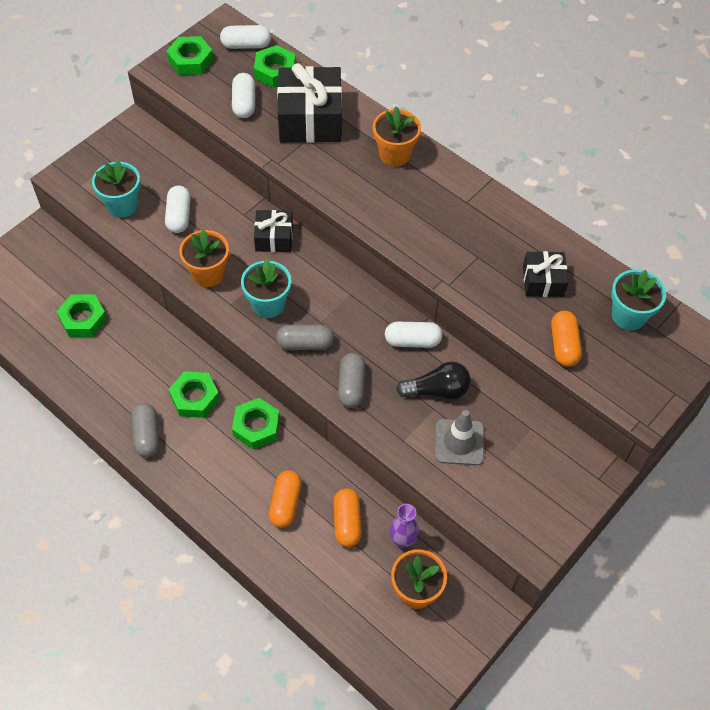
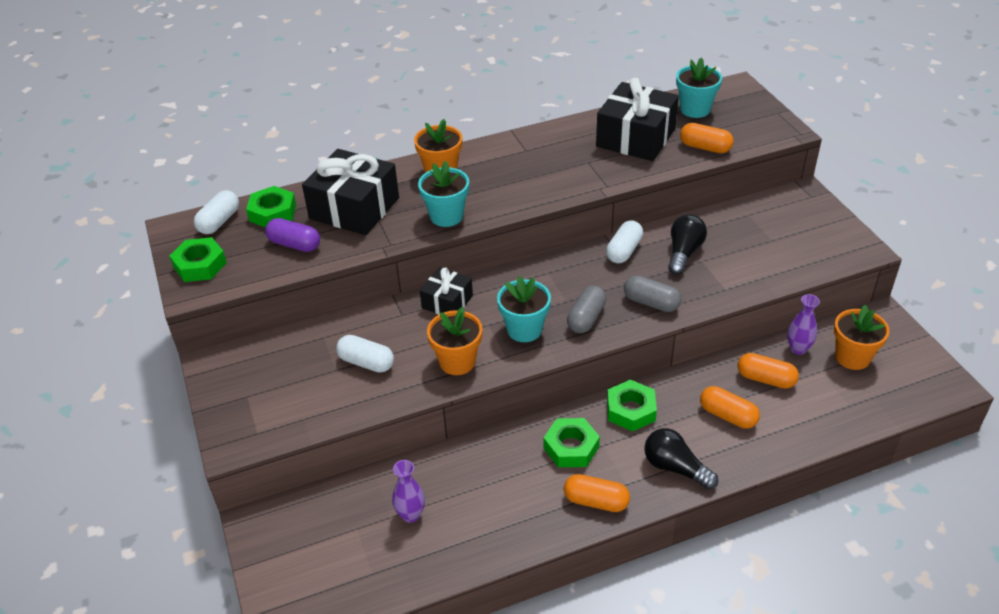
camera: 60 degrees left, 15 degrees down
green nut [57,294,107,337] -> purple vase [392,460,425,523]
turquoise flower pot [92,160,140,217] -> turquoise flower pot moved to [418,161,469,227]
grey capsule [131,403,159,457] -> orange capsule [564,474,630,512]
white capsule [232,73,255,118] -> purple capsule [265,218,320,252]
grey traffic cone [435,410,484,465] -> none
black gift [523,251,568,297] -> black gift [596,78,679,161], size x1.80
none -> black light bulb [644,428,718,490]

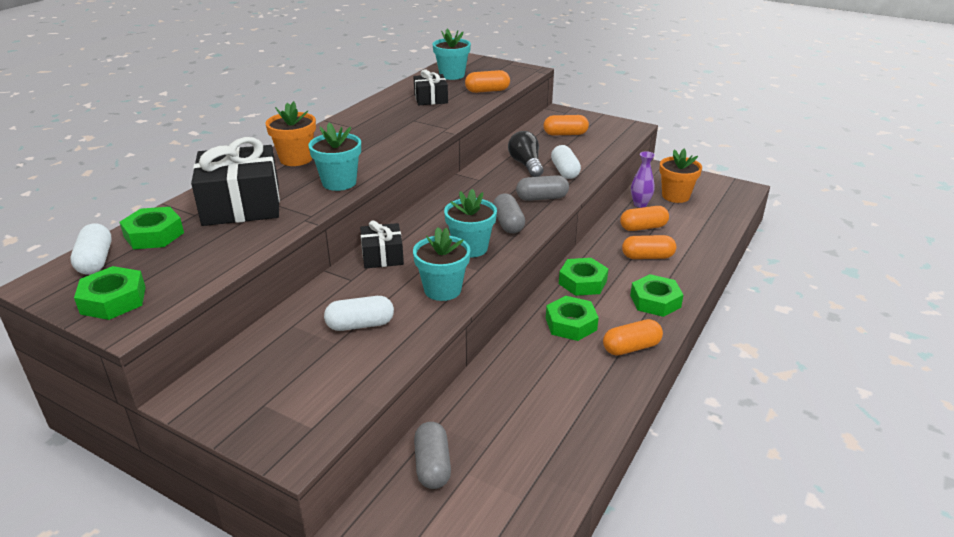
camera: 40 degrees left, 10 degrees down
purple capsule [265,218,320,252] -> none
purple vase [392,460,425,523] -> none
orange flower pot [427,307,482,375] -> turquoise flower pot [413,227,470,301]
black gift [596,78,679,161] -> black gift [414,70,448,105], size x0.56
white capsule [606,220,643,264] -> white capsule moved to [551,145,581,179]
black light bulb [644,428,718,490] -> green nut [630,274,683,317]
none -> grey capsule [414,422,451,489]
none -> orange capsule [544,115,589,136]

